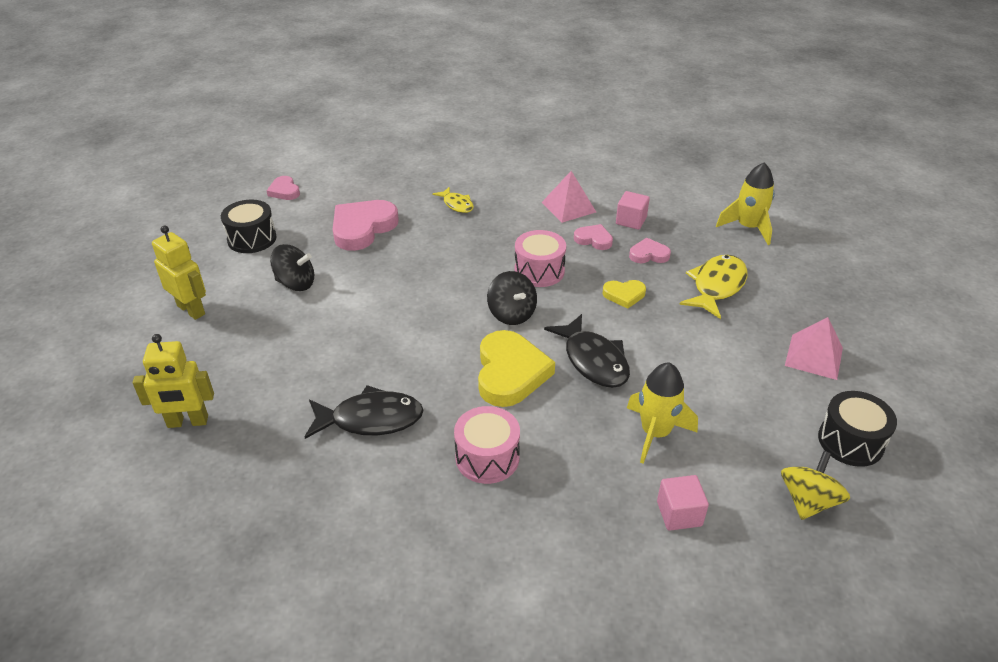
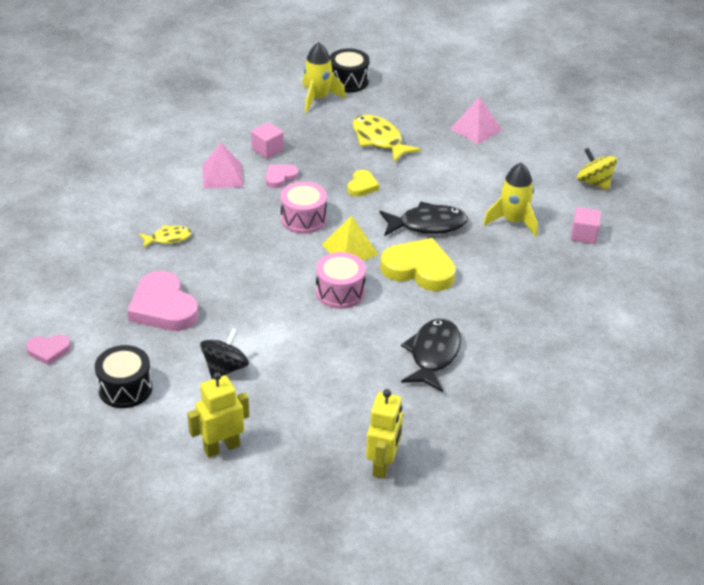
camera: 70 degrees left, 0 degrees up
pink drum [454,406,520,484] -> pink drum moved to [316,252,366,309]
black spinning top [487,271,537,325] -> yellow pyramid [322,215,379,261]
pink heart [629,238,671,263] -> none
black drum [818,391,897,467] -> black drum moved to [330,48,370,93]

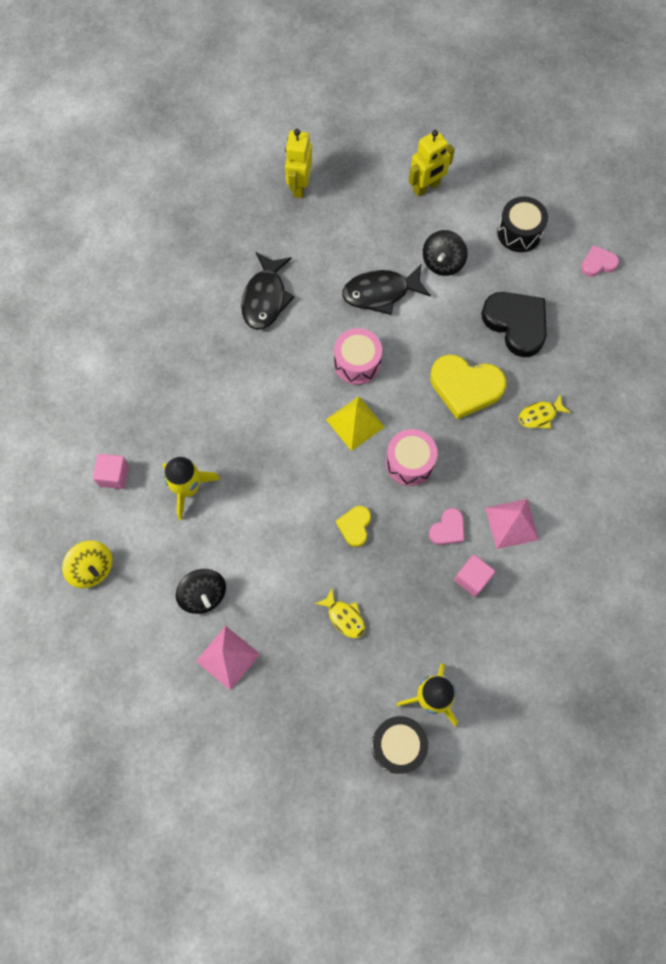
camera: 175 degrees right, 30 degrees up
pink heart [127,271,199,331] -> black heart [481,292,546,357]
yellow fish [353,114,421,162] -> yellow fish [315,588,365,638], size x0.58
black fish [379,201,468,236] -> black fish moved to [342,265,431,315]
yellow heart [380,238,456,291] -> yellow heart moved to [430,355,506,420]
none -> black spinning top [176,569,226,614]

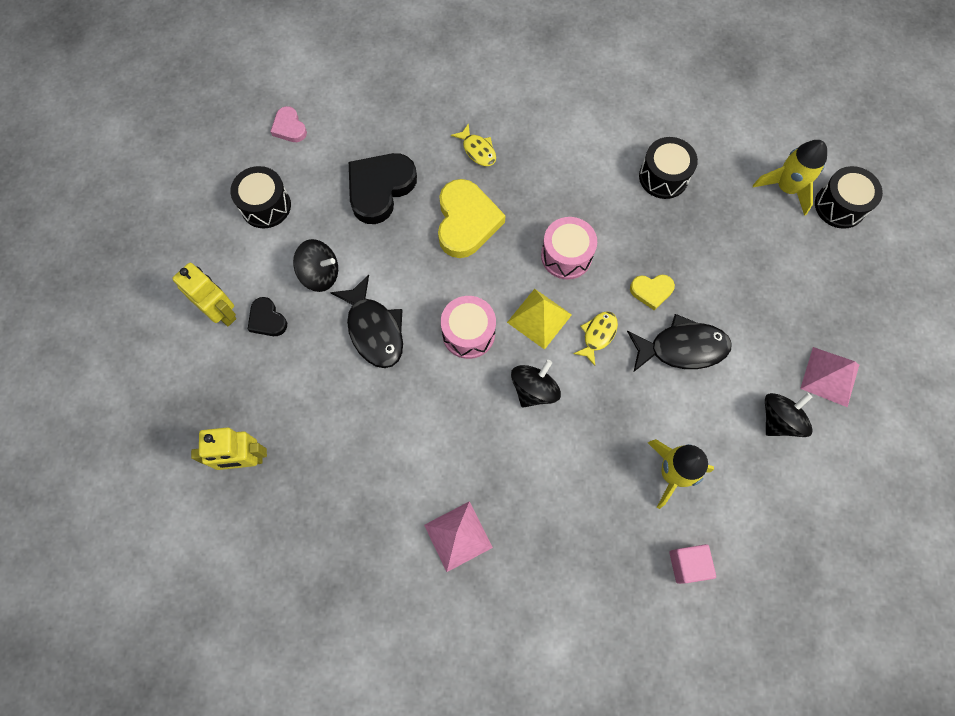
camera: 105 degrees left, 0 degrees up
yellow spinning top [62,541,113,588] -> none
black fish [241,252,295,330] -> black fish moved to [627,314,732,372]
yellow fish [315,588,365,638] -> yellow fish moved to [573,311,618,366]
pink heart [429,508,464,545] -> none
pink cube [454,555,495,597] -> black drum [639,137,698,199]
pink pyramid [485,499,539,549] -> pink pyramid moved to [424,501,493,572]
none -> black heart [247,297,287,336]
none -> black spinning top [511,360,561,408]

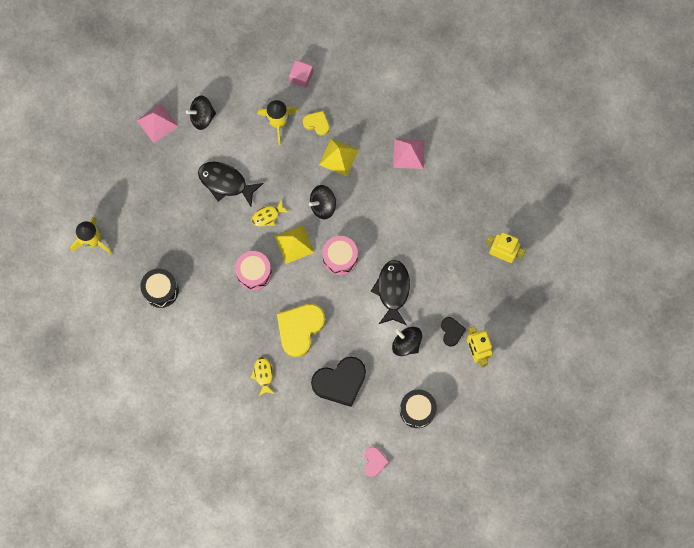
camera: 150 degrees left, 5 degrees up
yellow heart [630,275,675,311] -> yellow heart moved to [303,111,330,136]
black drum [815,166,883,229] -> none
none -> yellow pyramid [319,139,358,176]

